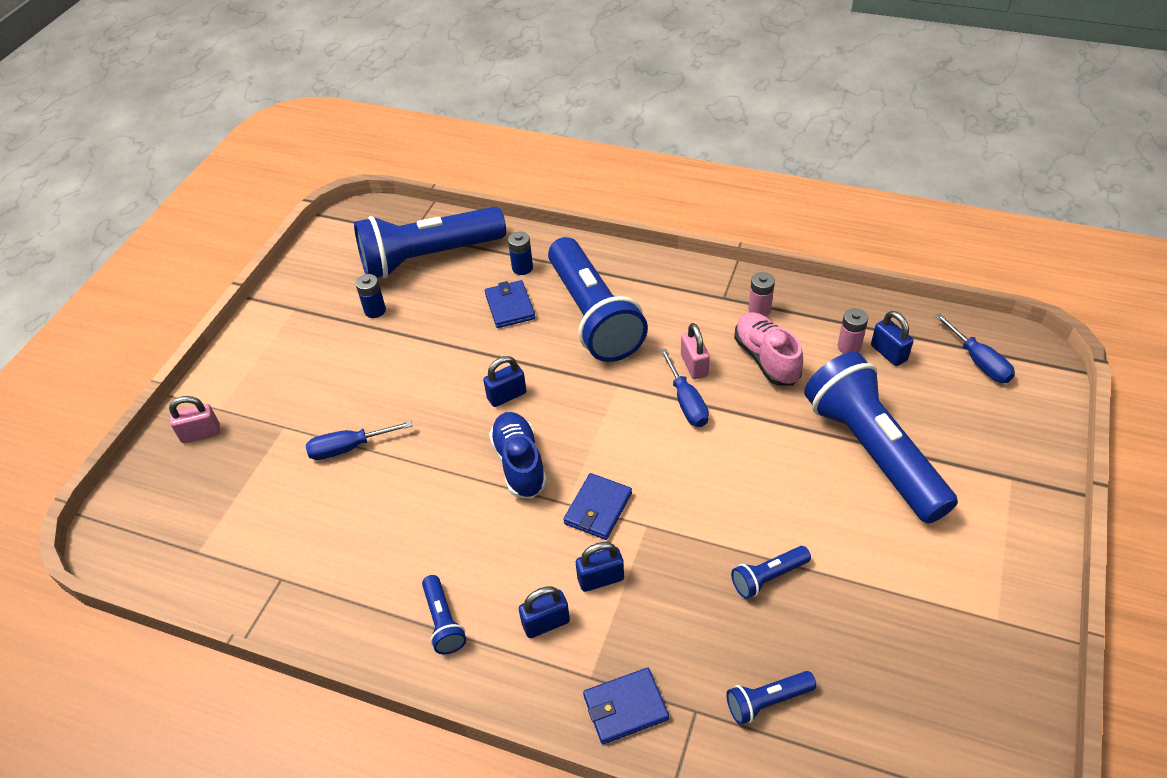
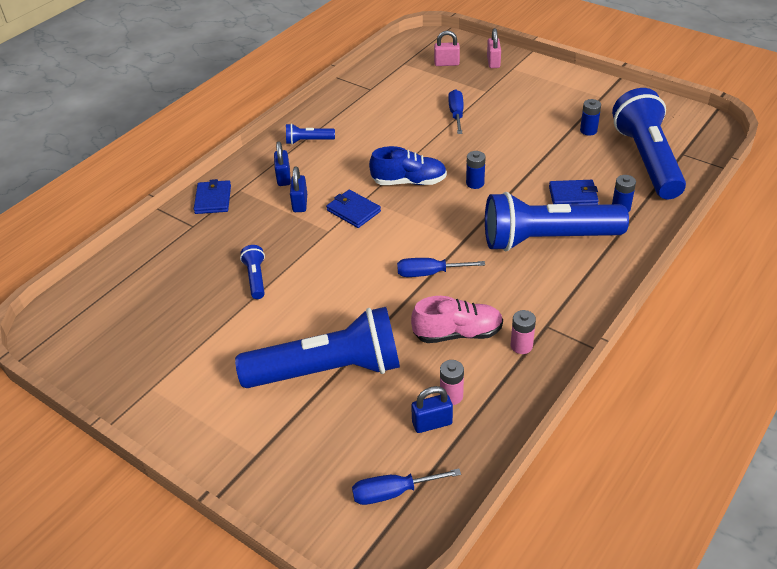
camera: 105 degrees right, 5 degrees down
blue padlock [483,356,527,407] -> blue battery [466,151,486,189]
pink padlock [681,323,710,379] -> pink padlock moved to [434,31,460,66]
blue flashlight [726,671,817,725] -> none

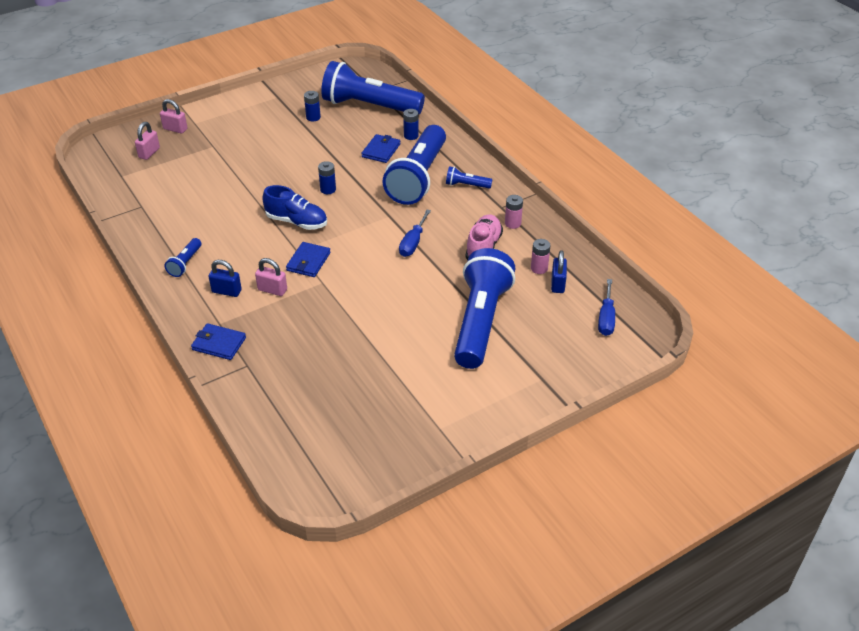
camera: 70 degrees left, 0 degrees up
blue flashlight [240,245,265,299] -> blue flashlight moved to [446,166,493,189]
blue padlock [290,166,307,212] -> pink padlock [255,258,287,296]
blue wallet [326,190,381,228] -> blue wallet turned 45 degrees counterclockwise [286,242,331,277]
blue shoe [369,146,447,185] -> blue shoe turned 90 degrees clockwise [262,185,327,230]
blue screwdriver [448,89,463,134] -> none

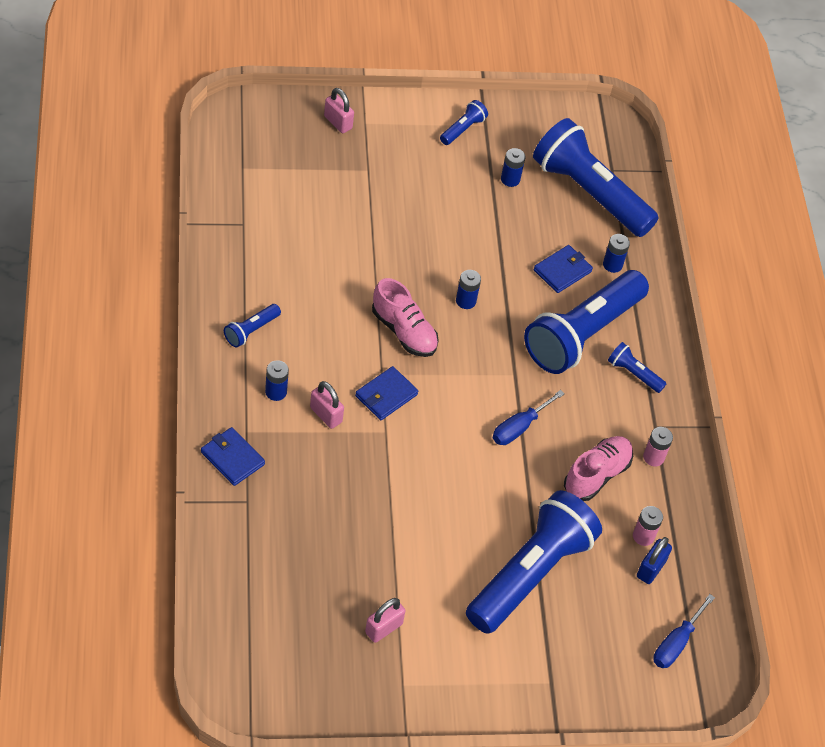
camera: 20 degrees right, 10 degrees up
pink padlock [135,122,160,160] -> pink padlock moved to [365,598,406,643]
blue padlock [209,260,242,297] -> blue battery [265,360,289,401]
blue shoe [262,185,327,230] -> pink shoe [372,278,439,357]
none -> blue flashlight [440,100,488,145]

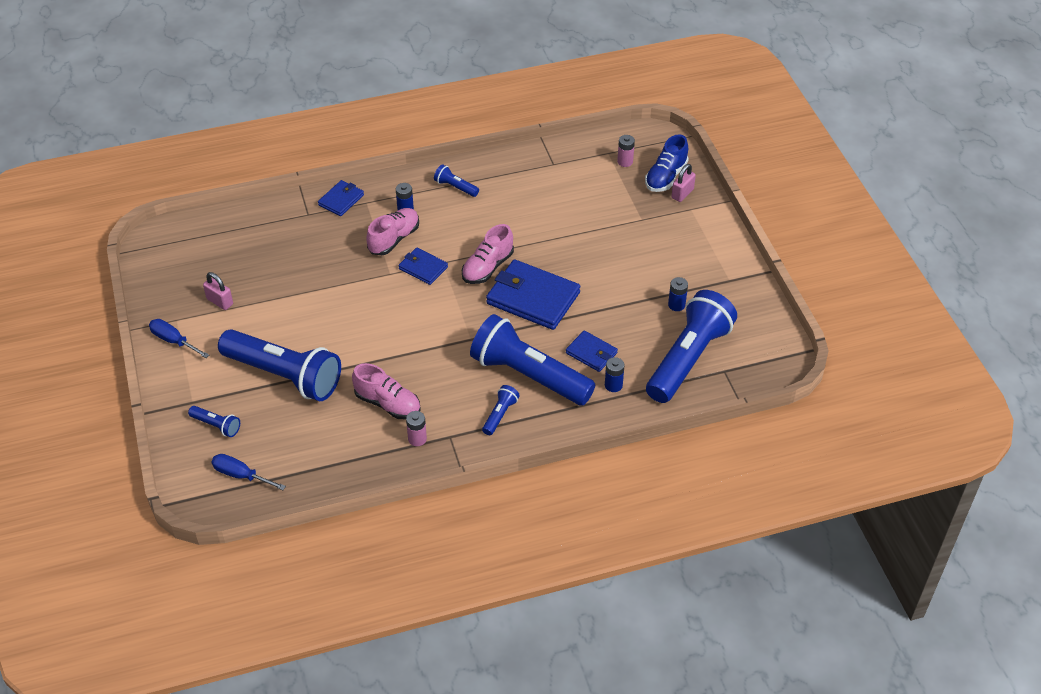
camera: 85 degrees right, 5 degrees down
pink padlock [310,381,344,429] -> pink shoe [366,208,419,255]
blue flashlight [440,100,488,145] -> blue flashlight moved to [188,406,240,437]
blue battery [456,270,481,309] -> blue wallet [486,259,580,330]
blue screwdriver [493,390,565,445] -> blue screwdriver moved to [149,319,209,358]
pink battery [633,506,663,546] -> pink battery moved to [617,135,635,167]
blue padlock [637,537,672,584] -> none
none -> blue shoe [645,134,689,192]

